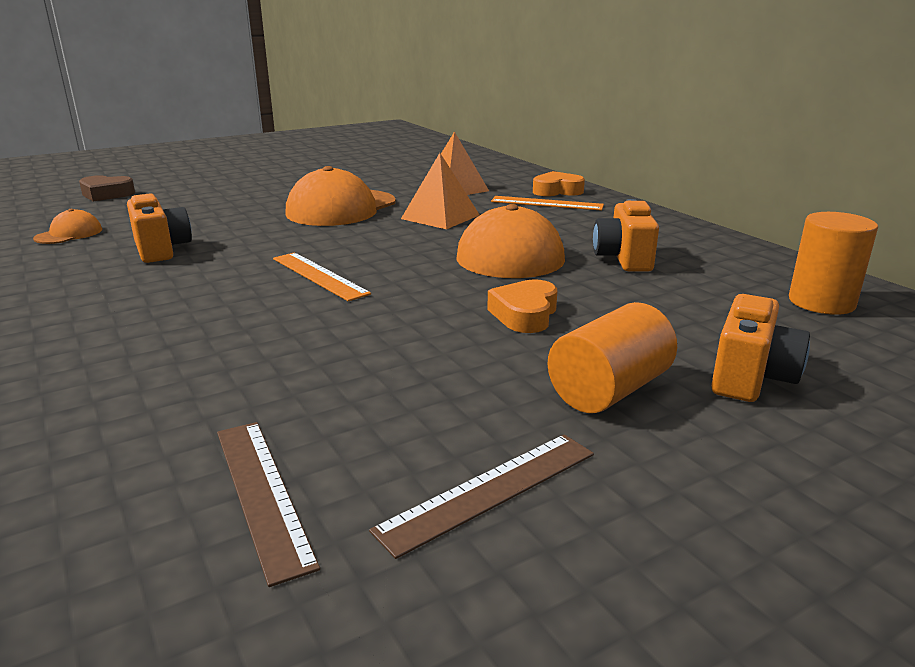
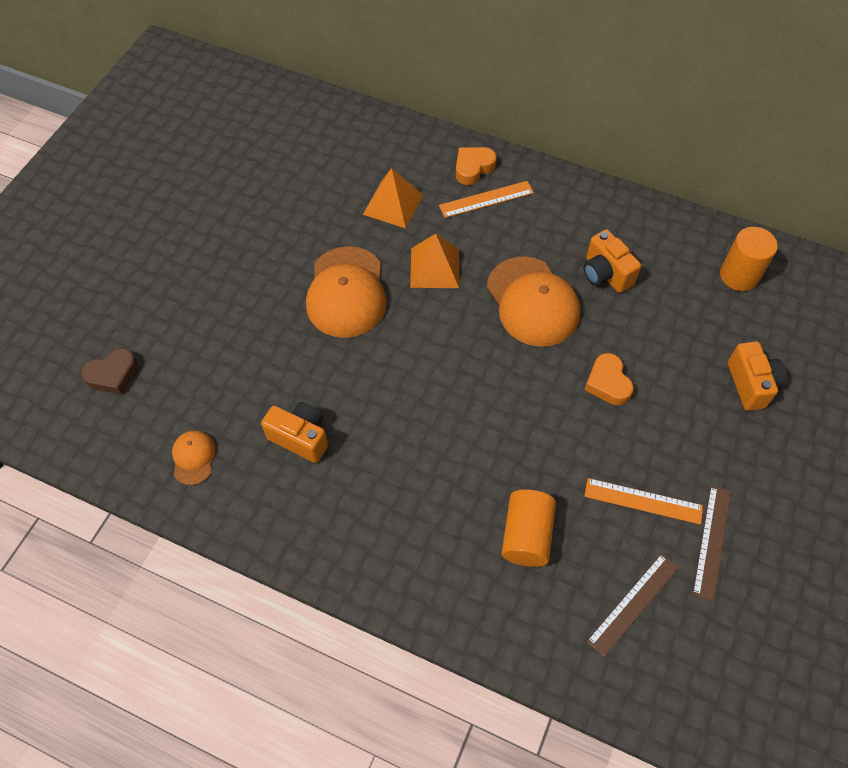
camera: 35 degrees left, 35 degrees up
brown ruler [217,422,320,587] -> brown ruler turned 75 degrees counterclockwise [587,554,679,657]
orange ruler [273,252,371,301] -> orange ruler moved to [584,478,703,525]
orange cylinder [548,302,677,413] -> orange cylinder moved to [501,490,556,567]

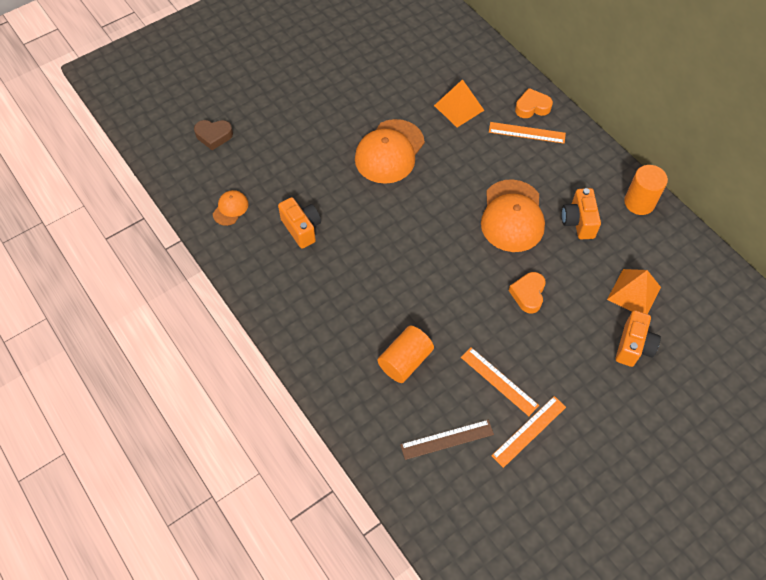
camera: 30 degrees right, 0 degrees up
orange pyramid [410,233,459,288] -> orange pyramid moved to [607,269,661,314]
brown ruler [692,486,731,601] -> orange ruler [491,396,566,468]
orange cylinder [720,227,778,291] -> orange cylinder moved to [624,165,668,215]

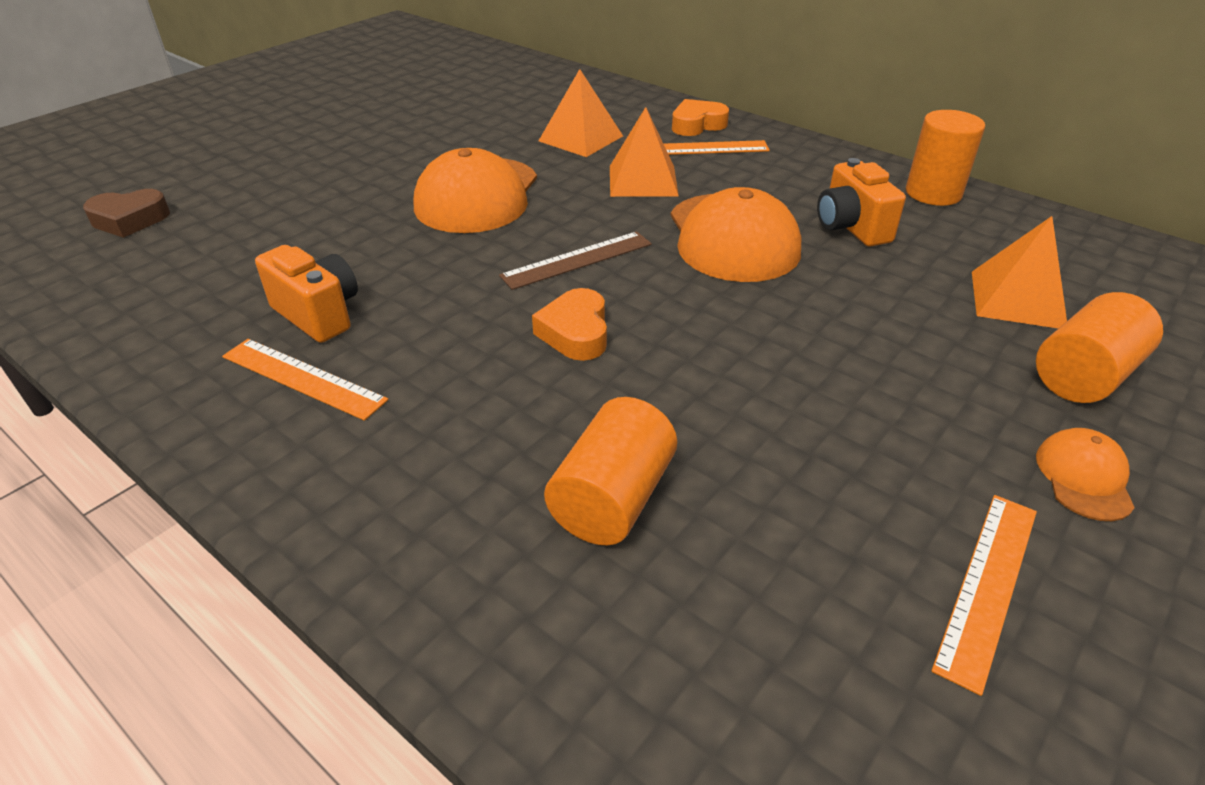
camera: 15 degrees left, 20 degrees down
orange cap [213,190,249,226] -> orange cap moved to [1036,428,1135,521]
brown ruler [400,420,494,460] -> brown ruler moved to [499,231,652,290]
orange ruler [461,347,539,416] -> orange ruler moved to [222,339,388,421]
orange heart [509,272,546,313] -> orange heart moved to [532,288,607,361]
orange camera [616,310,661,367] -> orange cylinder [1036,292,1163,403]
none -> orange pyramid [610,107,679,197]

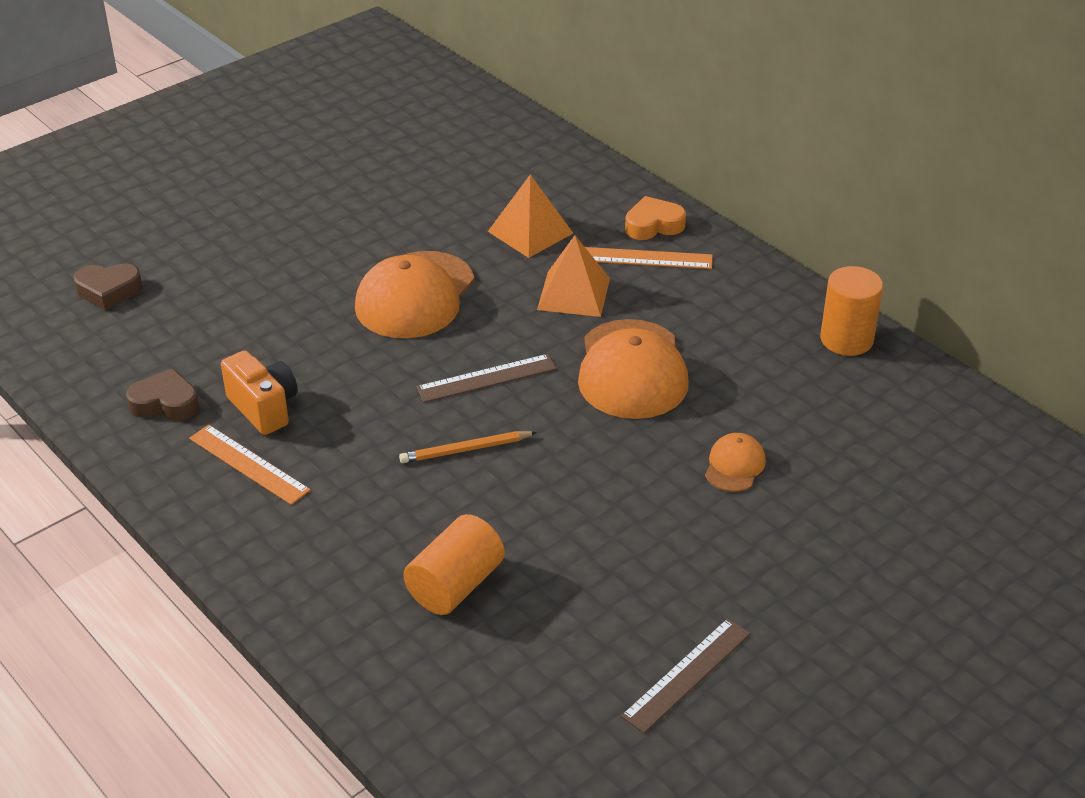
camera: 10 degrees right, 0 degrees up
orange heart [532,288,607,361] -> orange pencil [399,431,537,463]
orange camera [817,158,906,247] -> none
orange ruler [931,495,1037,696] -> brown ruler [621,618,751,733]
orange pyramid [972,216,1067,328] -> none
orange cylinder [1036,292,1163,403] -> none
orange cap [1036,428,1135,521] -> orange cap moved to [705,433,766,492]
none -> brown heart [126,368,199,421]

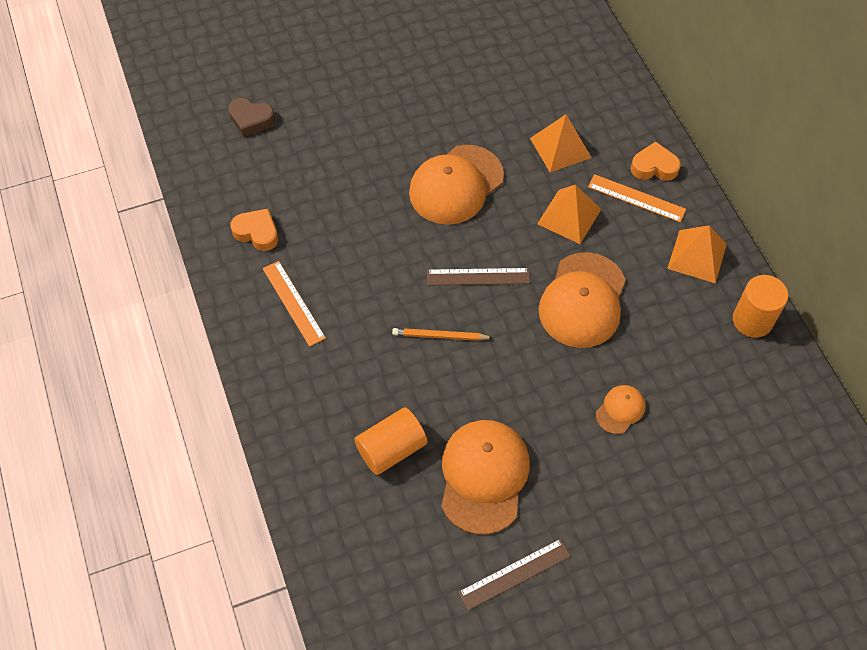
camera: 20 degrees right, 20 degrees up
brown heart [126,368,199,421] -> orange heart [231,209,278,251]
orange camera [221,350,298,435] -> none
none -> orange cap [441,420,530,535]
none -> orange pyramid [667,225,727,283]

